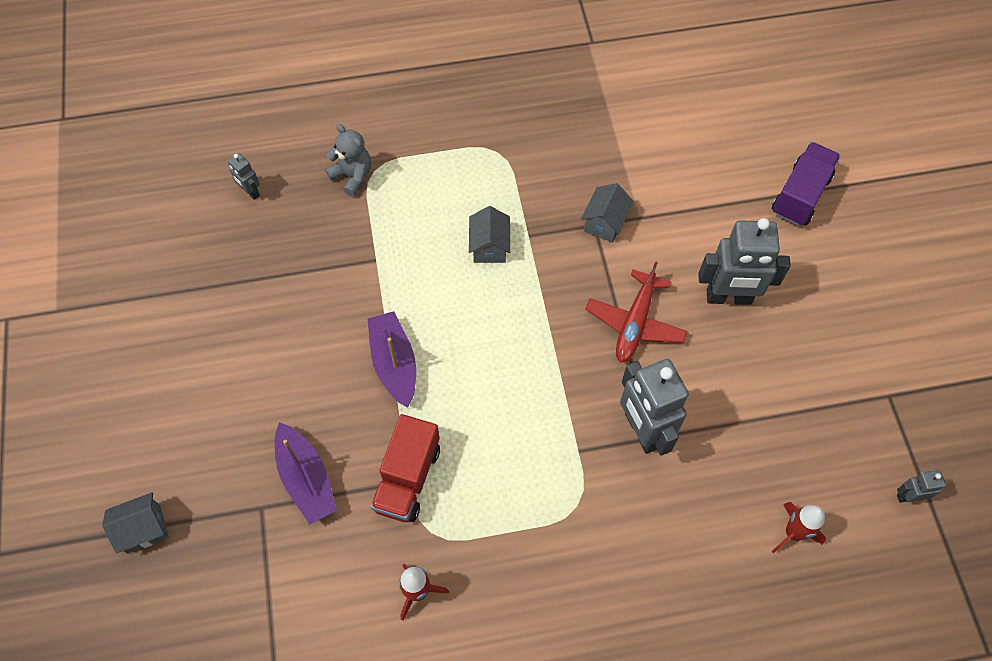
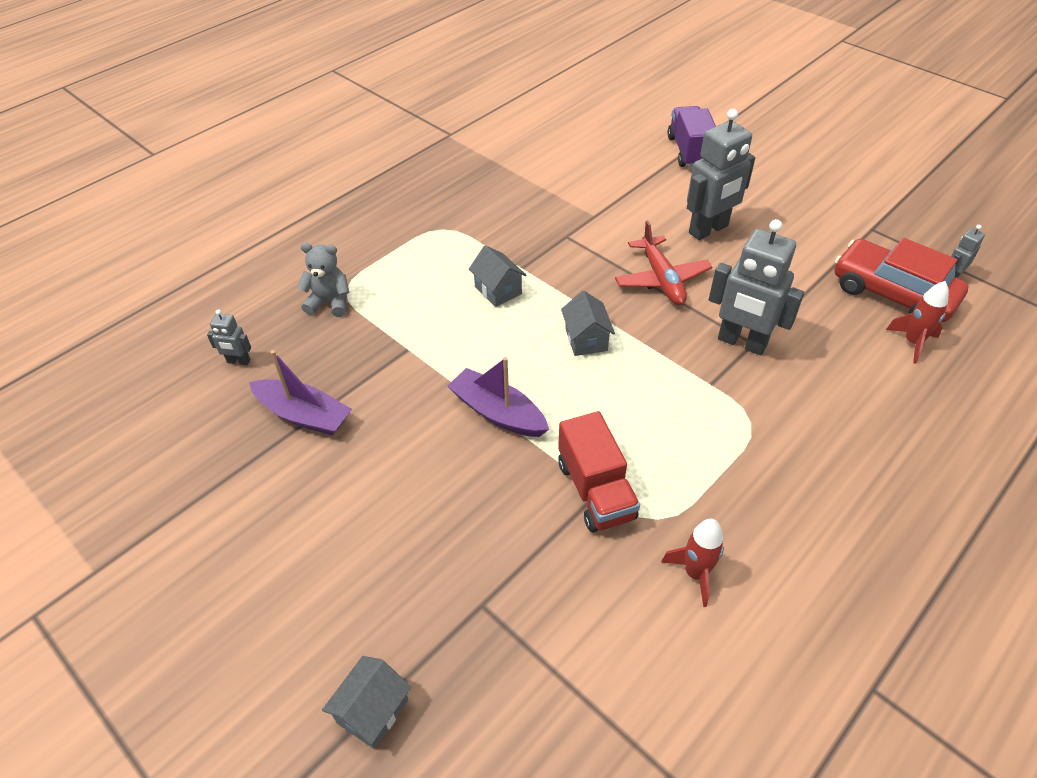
camera: 35 degrees left, 15 degrees down
purple boat [275,422,337,524] -> purple boat moved to [249,350,352,436]
grey house [581,183,634,243] -> grey house moved to [561,291,615,356]
none -> red car [834,238,968,322]

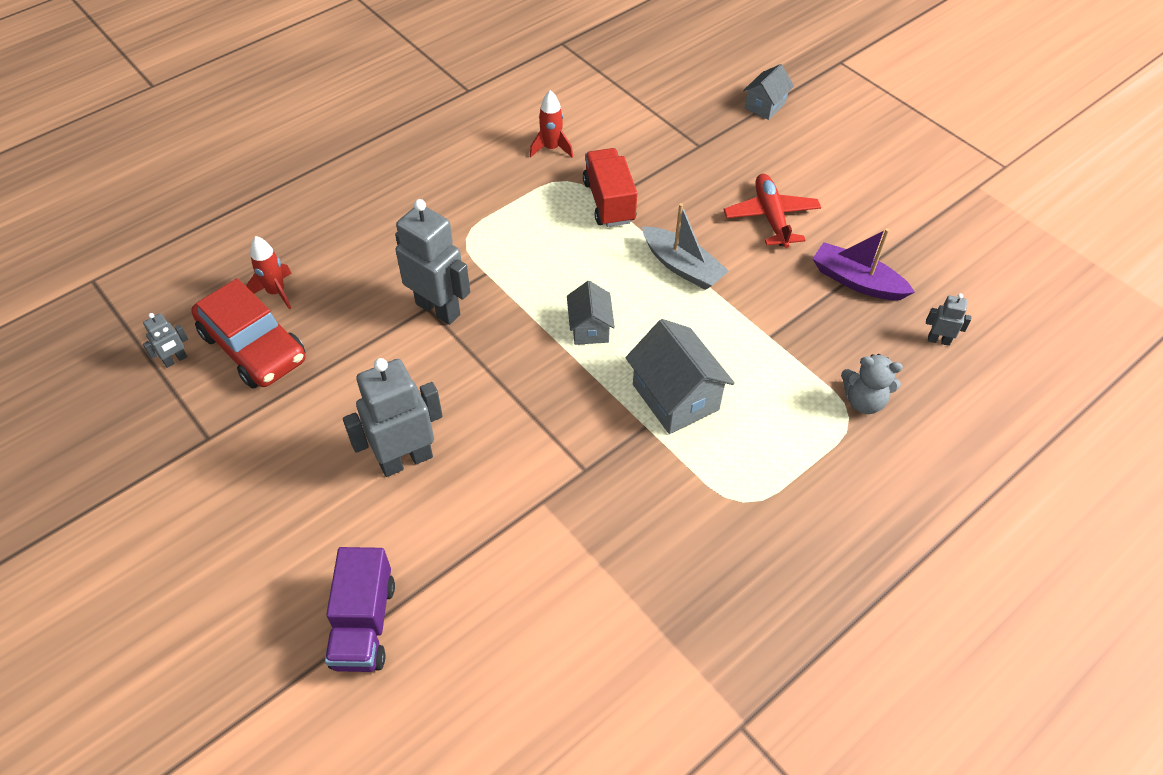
camera: 175 degrees left, 5 degrees up
purple boat [448,357,549,437] -> grey boat [642,203,729,290]
grey house [469,245,526,307] -> grey house [626,319,735,434], size x1.66
red plane [615,220,712,305] -> red plane moved to [723,174,821,248]

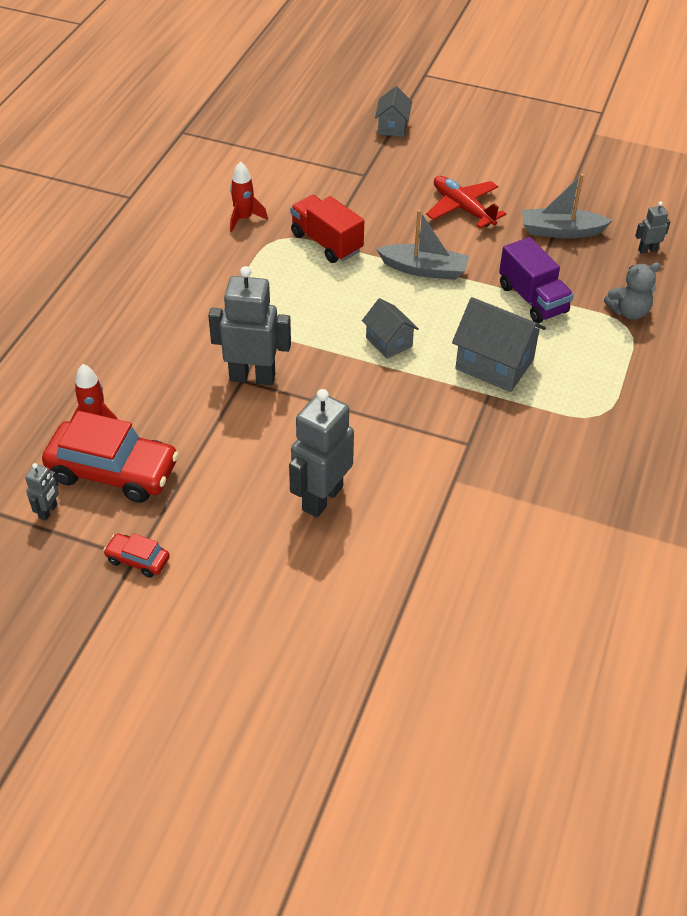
camera: 30 degrees left, 5 degrees down
purple truck [325,547,395,672] -> purple truck moved to [499,237,574,323]
purple boat [813,228,915,300] -> grey boat [522,174,612,238]
none -> red car [103,533,170,578]

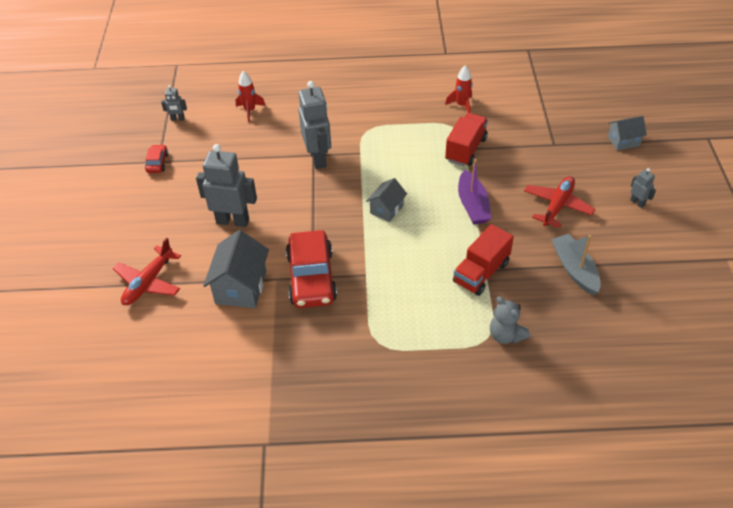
camera: 70 degrees right, 0 degrees up
red car [42,411,179,503] -> red car moved to [286,230,337,308]
grey boat [376,210,469,280] -> purple boat [458,159,491,225]
grey house [452,297,546,392] -> grey house moved to [203,230,269,308]
purple truck [499,237,574,323] -> red truck [453,224,514,296]
grey robot [635,201,670,254] -> grey robot moved to [630,168,656,208]
none -> red plane [113,238,181,305]

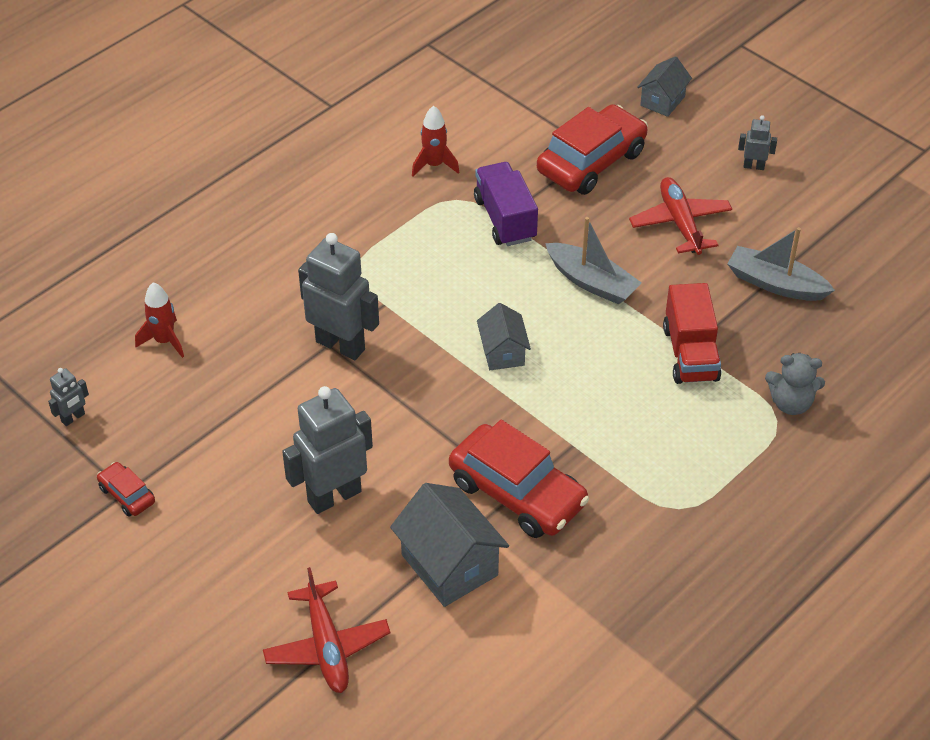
camera: 45 degrees left, 0 degrees up
red truck [445,113,488,166] -> purple truck [474,162,538,246]
purple boat [458,159,491,225] -> grey boat [545,217,642,304]
none -> red car [537,104,648,195]

